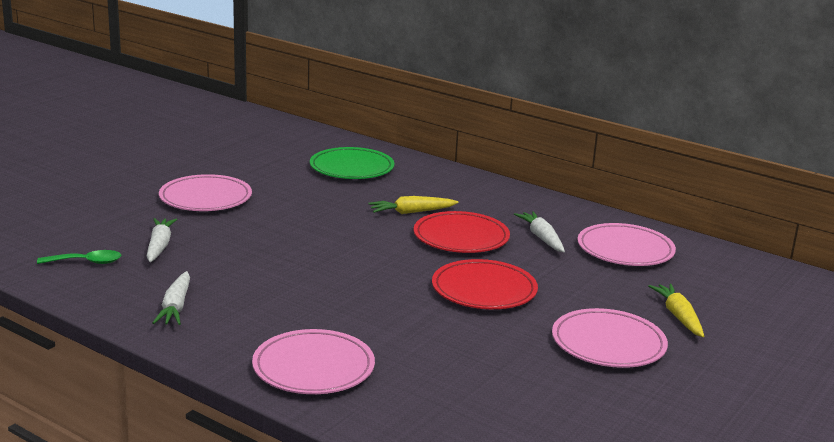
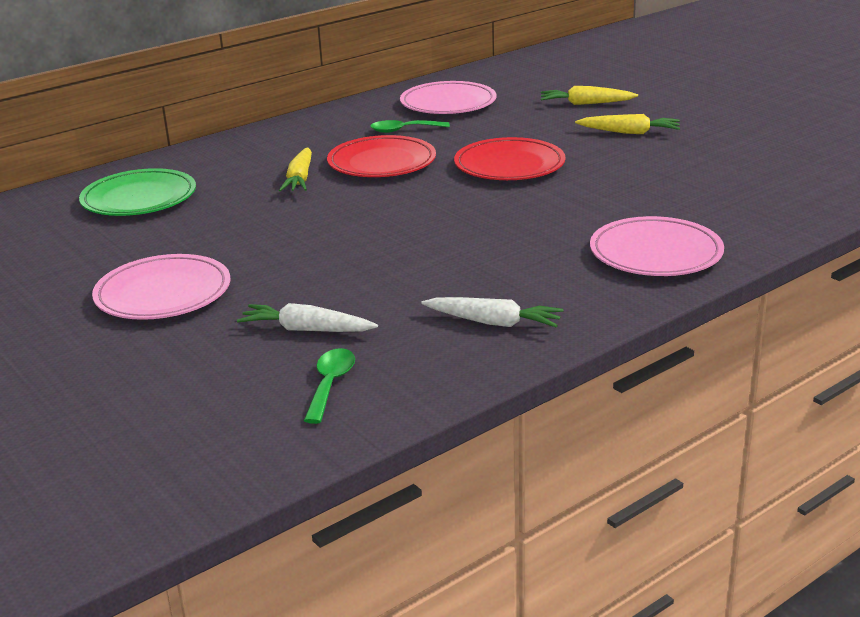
camera: 70 degrees left, 5 degrees up
white carrot [514,211,565,252] -> green spoon [370,120,450,133]
pink plate [552,308,668,368] -> yellow carrot [575,114,680,134]

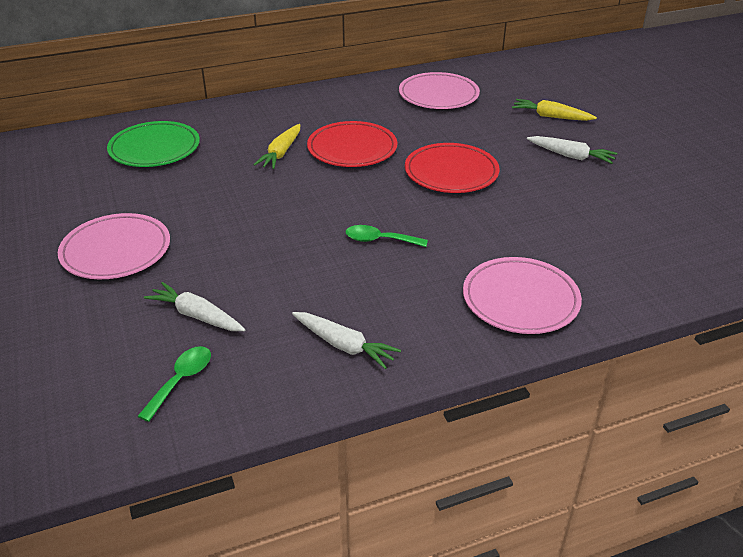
camera: 15 degrees right, 10 degrees up
green spoon [370,120,450,133] -> green spoon moved to [346,225,428,247]
yellow carrot [575,114,680,134] -> white carrot [527,136,617,164]

